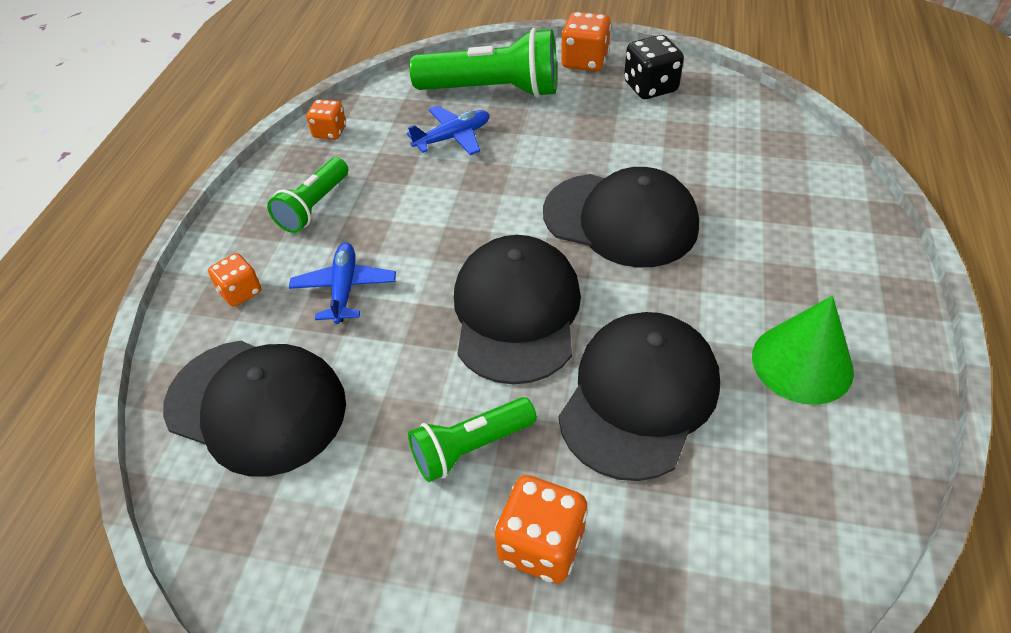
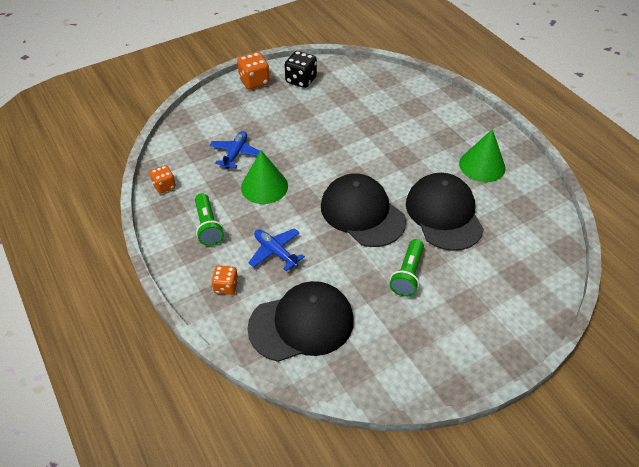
camera: 45 degrees left, 0 degrees up
green flashlight [409,28,557,98] -> none
orange dice [495,475,588,584] -> none
black cap [543,167,699,267] -> none
none -> green cone [241,150,288,204]

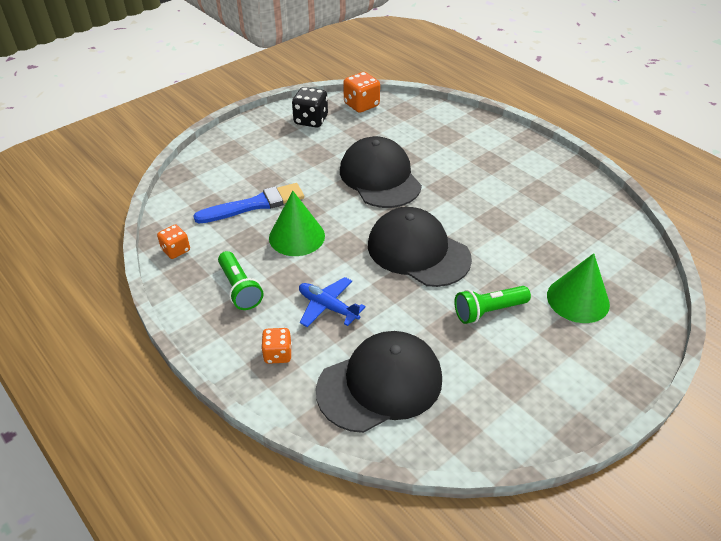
camera: 10 degrees left, 5 degrees down
blue plane [209,131,260,169] -> blue brush [193,183,304,223]
orange dice [237,52,270,89] -> orange dice moved to [343,72,380,113]
green flashlight [390,239,424,297] -> green flashlight turned 60 degrees clockwise [454,286,531,324]
black cap [406,173,484,251] -> black cap moved to [340,136,422,208]
green cone [459,129,505,182] -> green cone moved to [547,253,610,323]

